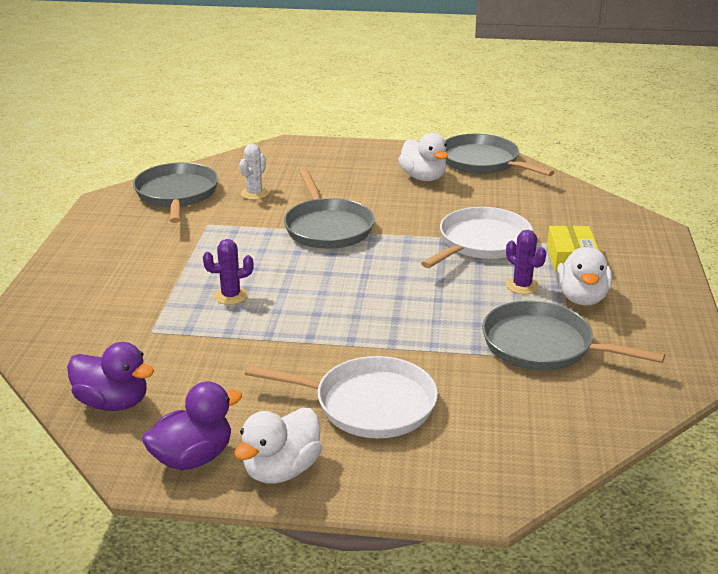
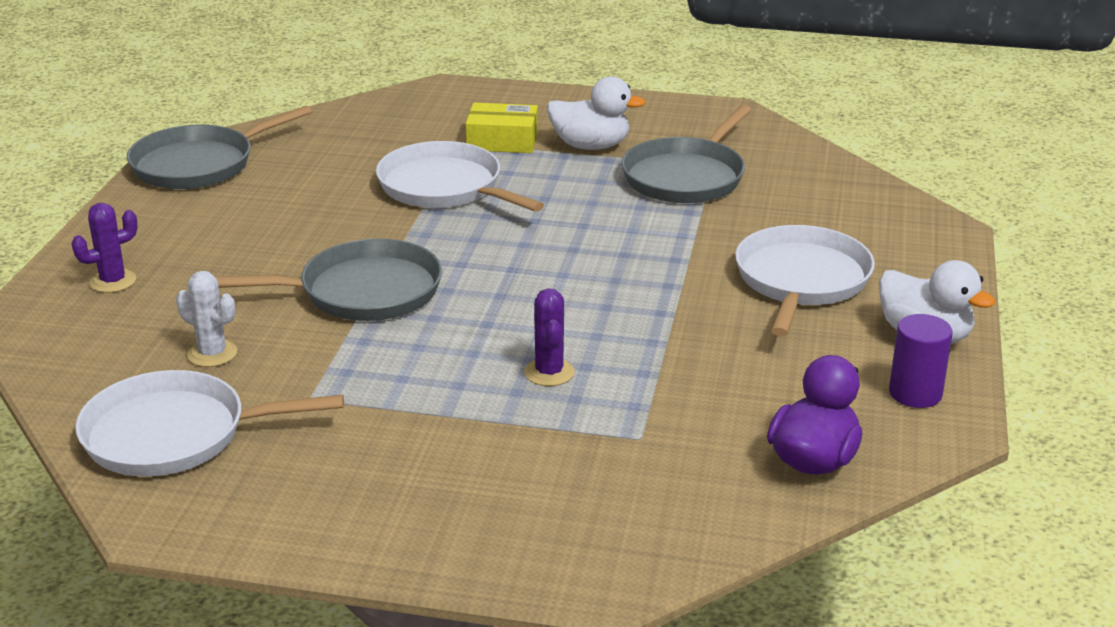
camera: 85 degrees left, 0 degrees up
grey pan [133,162,218,223] -> white pan [75,370,344,476]
purple duck [142,381,242,470] -> purple cylinder [889,314,953,408]
white duck [398,133,448,181] -> none
purple cactus [506,230,547,294] -> purple cactus moved to [71,203,138,293]

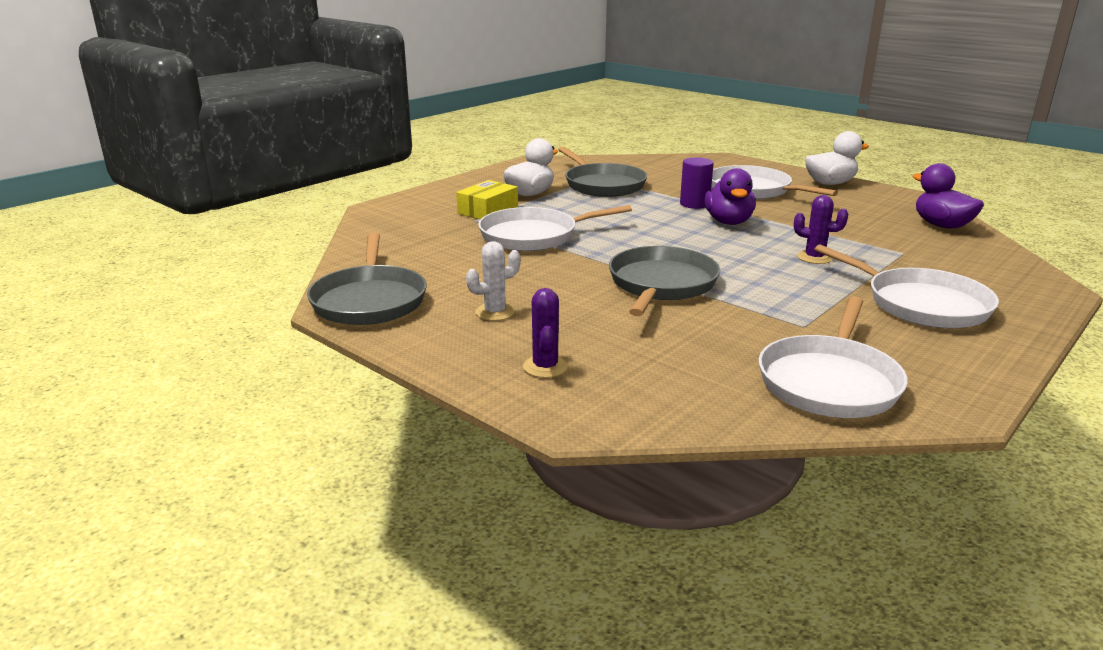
camera: 60 degrees left, 5 degrees down
white cactus [176,271,237,367] -> white cactus moved to [466,241,521,321]
purple cylinder [889,314,953,408] -> purple cylinder moved to [680,157,714,209]
none -> purple duck [704,168,756,225]
none -> white pan [814,244,999,328]

